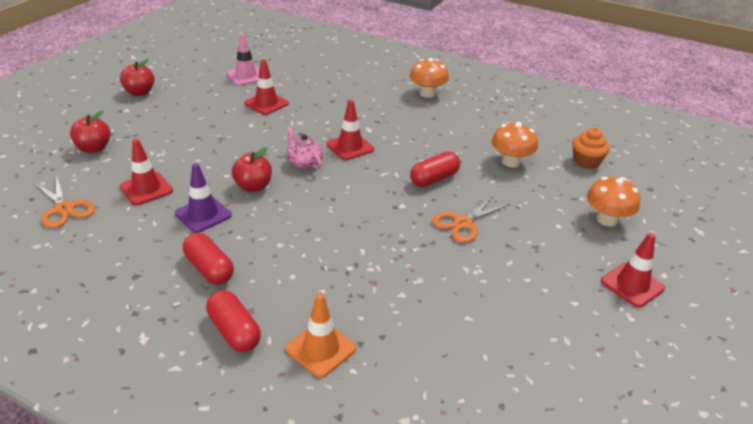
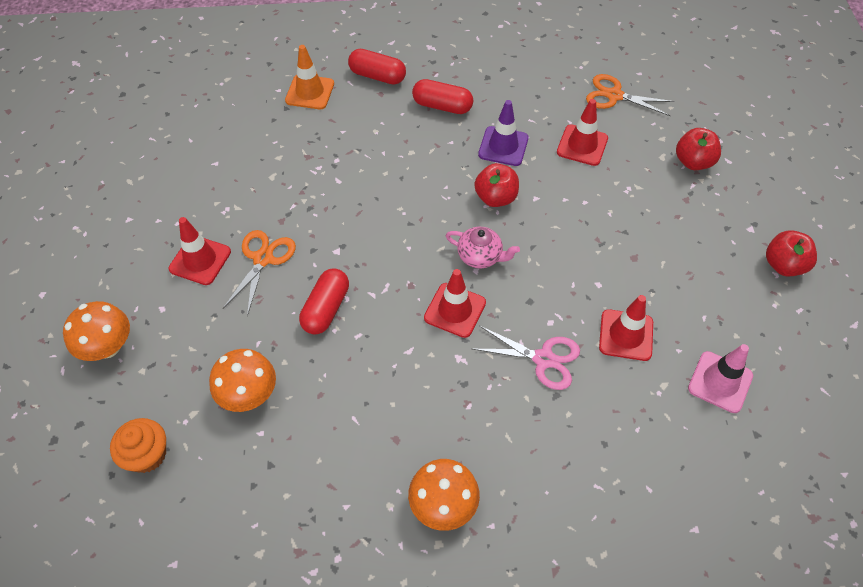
camera: 150 degrees right, 20 degrees up
red traffic cone [601,233,665,308] -> red traffic cone moved to [169,217,231,285]
none -> pink scissors [473,326,580,390]

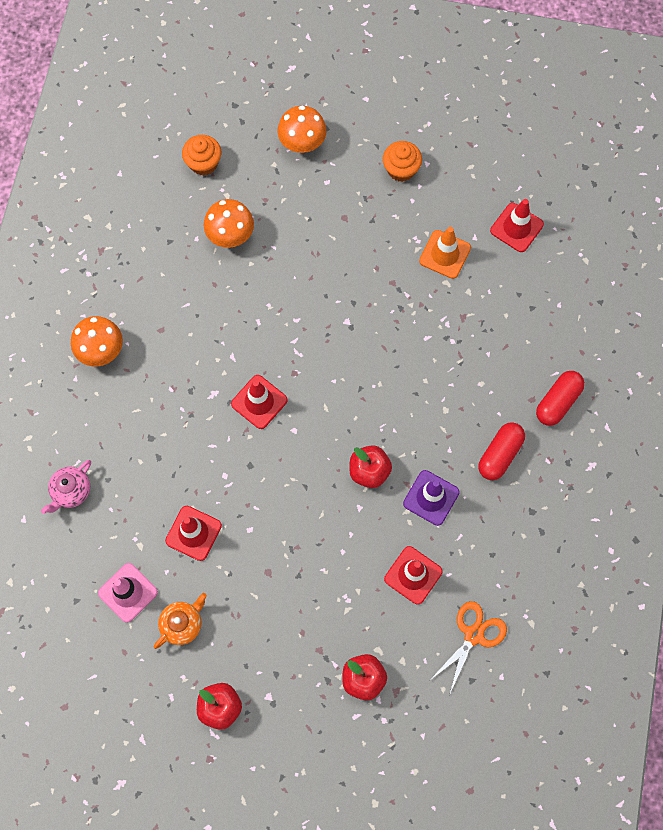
camera: 105 degrees right, 15 degrees up
red traffic cone [169,217,231,285] -> red traffic cone moved to [490,199,544,252]
orange scissors [223,230,296,316] -> none
orange traffic cone [285,45,334,109] -> orange traffic cone moved to [419,227,471,279]
red capsule [299,268,349,335] -> none
pink teapot [446,227,520,268] -> pink teapot moved to [41,460,91,514]
pink scissors [473,326,580,390] -> none
none -> orange teapot [154,593,207,649]
none -> orange cupcake [383,141,422,182]

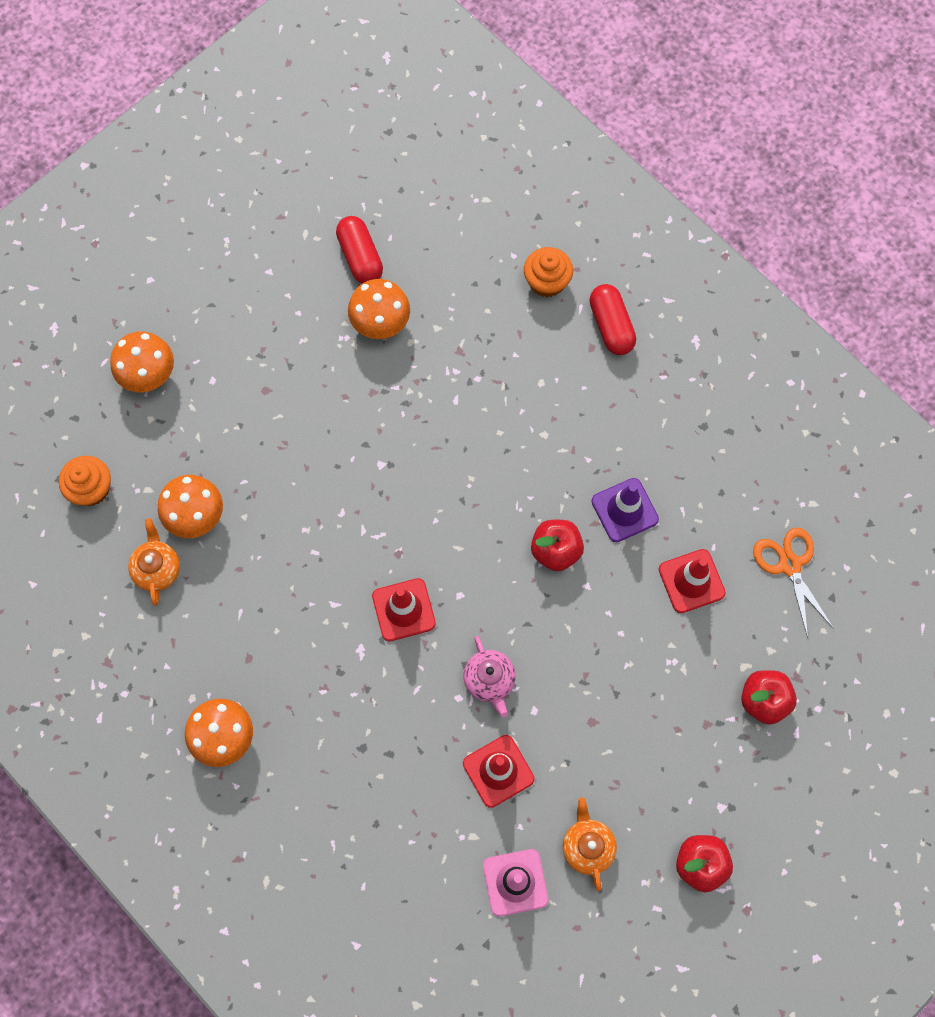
camera: 55 degrees left, 0 degrees up
pink teapot [41,460,91,514] -> pink teapot moved to [463,636,516,717]
orange cupcake [383,141,422,182] -> orange cupcake moved to [524,247,573,297]
orange traffic cone [419,227,471,279] -> orange mushroom [348,279,410,339]
red capsule [478,422,525,480] -> red capsule moved to [336,216,383,283]
red traffic cone [490,199,544,252] -> none
none -> orange teapot [128,518,180,606]

